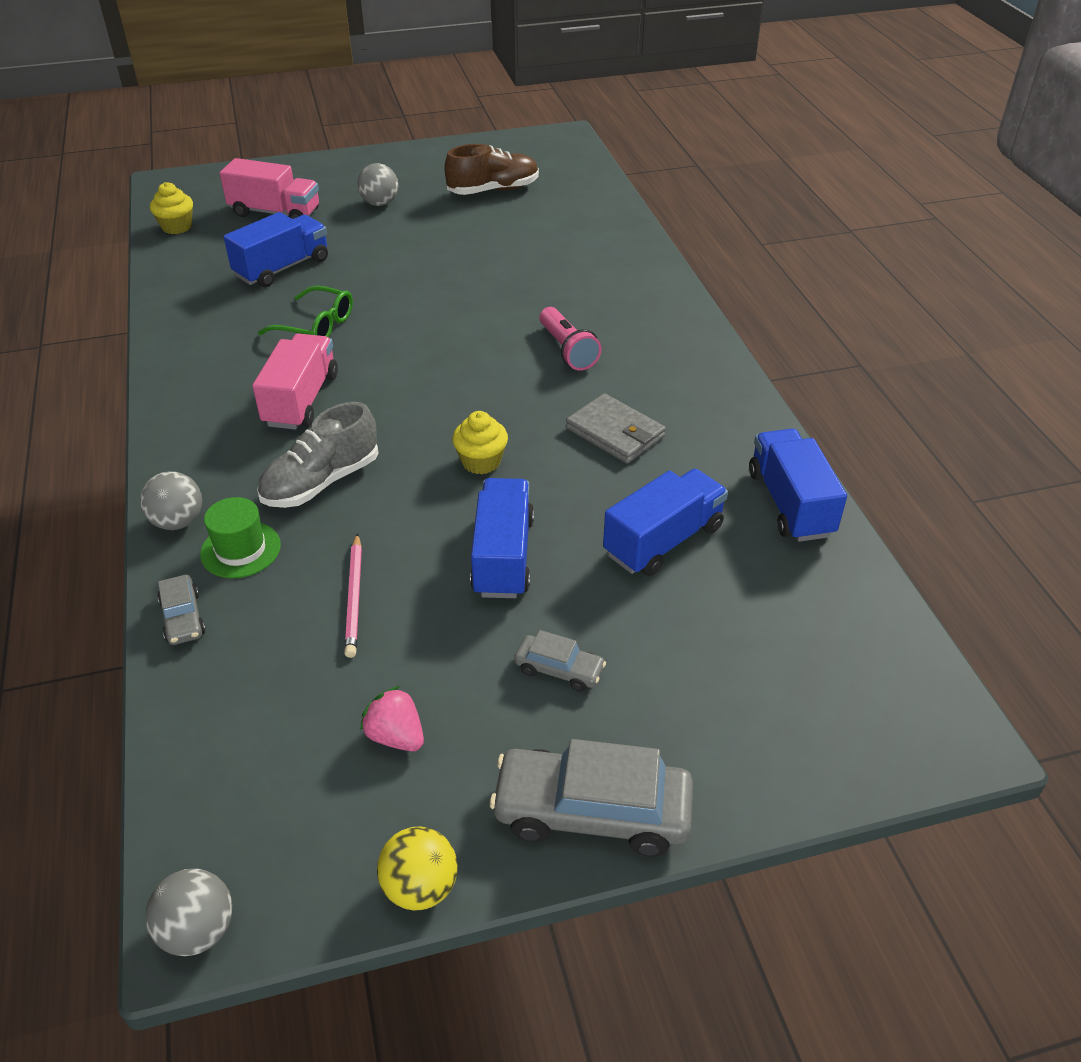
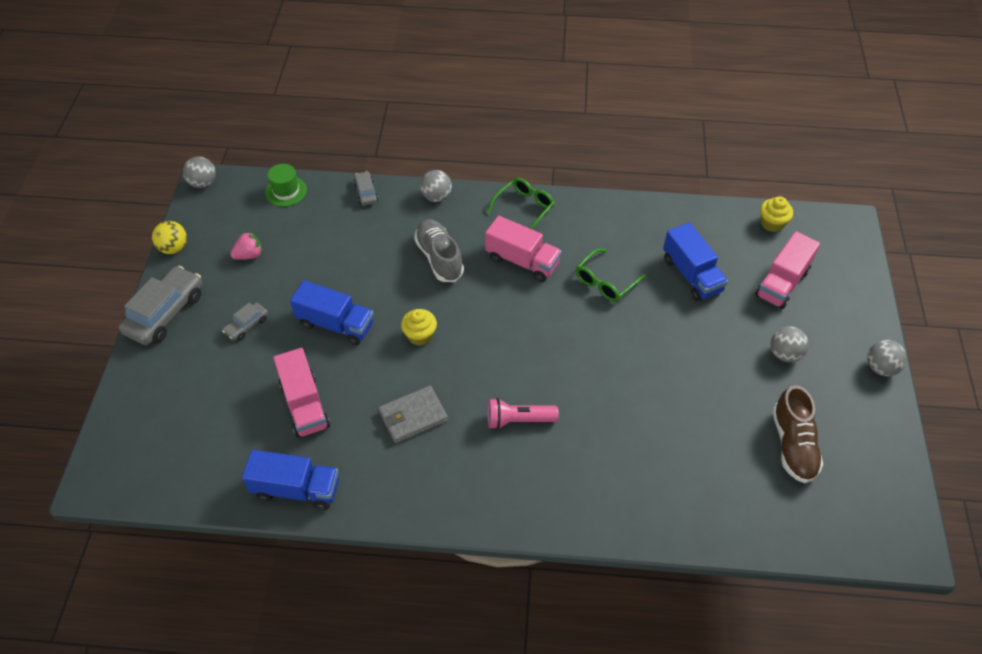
camera: 110 degrees right, 10 degrees up
grey car [157,575,205,645] -> grey car turned 75 degrees clockwise [354,171,378,206]
green hat [200,497,281,578] -> green hat moved to [265,164,307,207]
pink pencil [344,533,362,658] -> none
blue truck [603,469,728,576] -> pink truck [273,348,330,438]
none -> green glasses [487,178,554,229]
none -> grey ball [867,340,907,376]

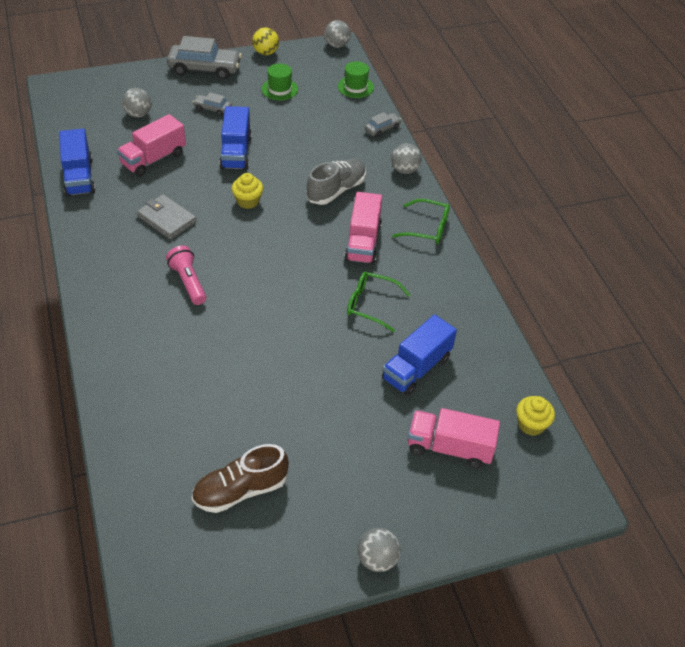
camera: 65 degrees right, 5 degrees down
pink strawberry [230,231,263,260] -> green hat [262,63,298,100]
grey ball [771,326,809,362] -> grey ball moved to [122,88,152,118]

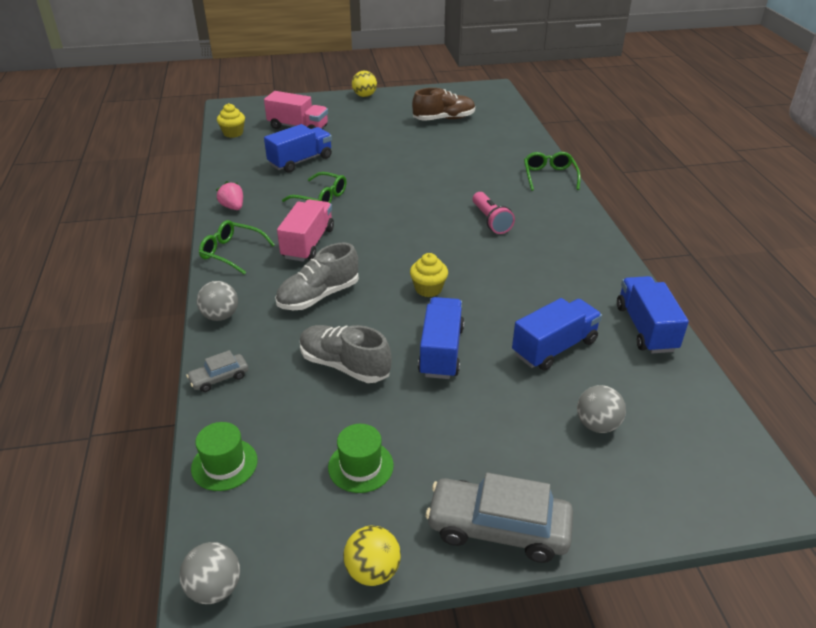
camera: 170 degrees left, 10 degrees down
pink truck [117,114,186,177] -> blue truck [512,298,602,371]
grey wallet [137,194,197,240] -> none
grey car [193,92,232,116] -> none
grey ball [358,528,401,572] -> yellow ball [352,71,377,97]
none -> pink strawberry [216,181,243,210]
none -> grey shoe [300,325,392,383]
none -> green glasses [524,152,581,191]

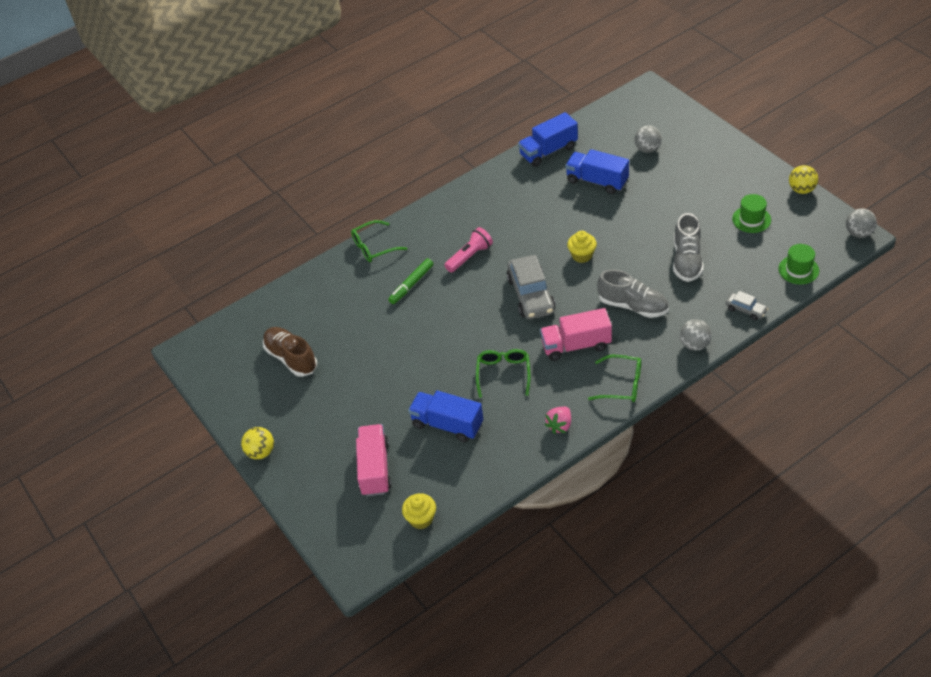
camera: 110 degrees left, 10 degrees up
green glasses [199,220,275,275] -> green glasses turned 75 degrees counterclockwise [588,355,641,402]
blue truck [418,297,464,379] -> none
grey car [426,472,573,563] -> grey car moved to [507,255,556,320]
none -> green marker [388,258,433,304]

